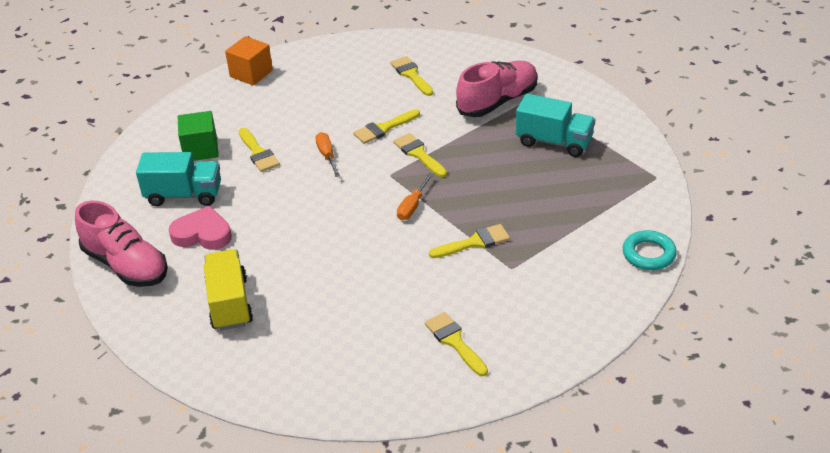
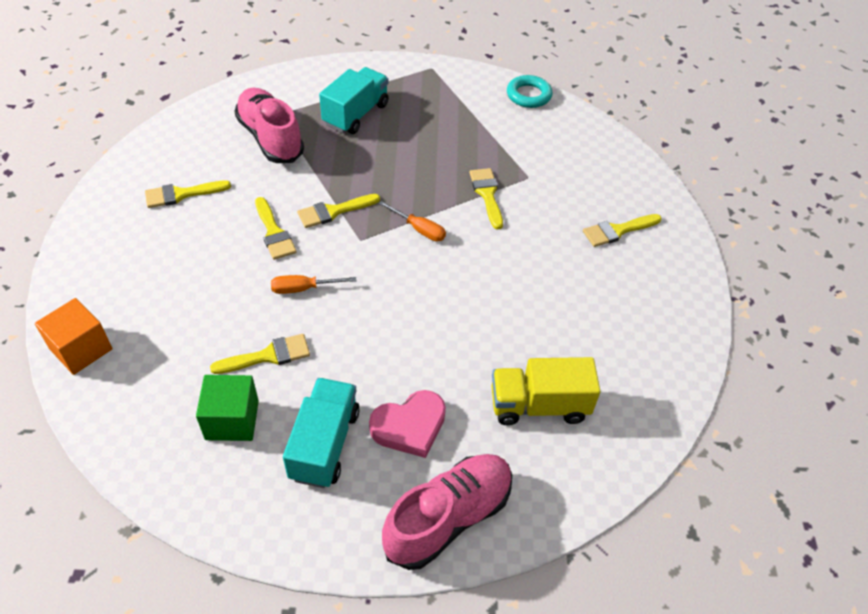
camera: 85 degrees left, 10 degrees up
pink heart [169,206,232,250] -> pink heart turned 135 degrees counterclockwise [369,390,446,458]

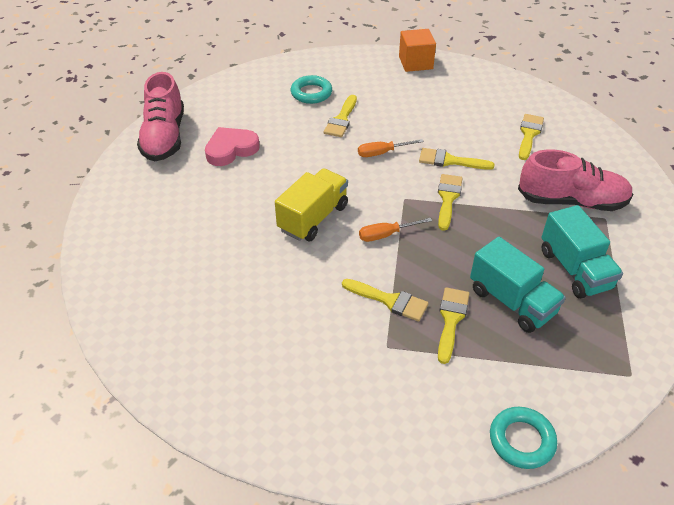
camera: 130 degrees right, 5 degrees down
green cube [196,375,259,441] -> turquoise ring [291,75,332,104]
orange screwdriver [271,275,356,294] -> orange screwdriver turned 135 degrees counterclockwise [358,139,424,157]
turquoise truck [283,378,360,488] -> turquoise truck moved to [470,237,566,333]
pink heart [369,390,446,458] -> pink heart turned 45 degrees clockwise [205,127,260,166]
yellow truck [491,357,601,425] -> yellow truck moved to [275,168,348,241]
yellow brush [583,214,662,247] -> yellow brush moved to [438,287,470,364]

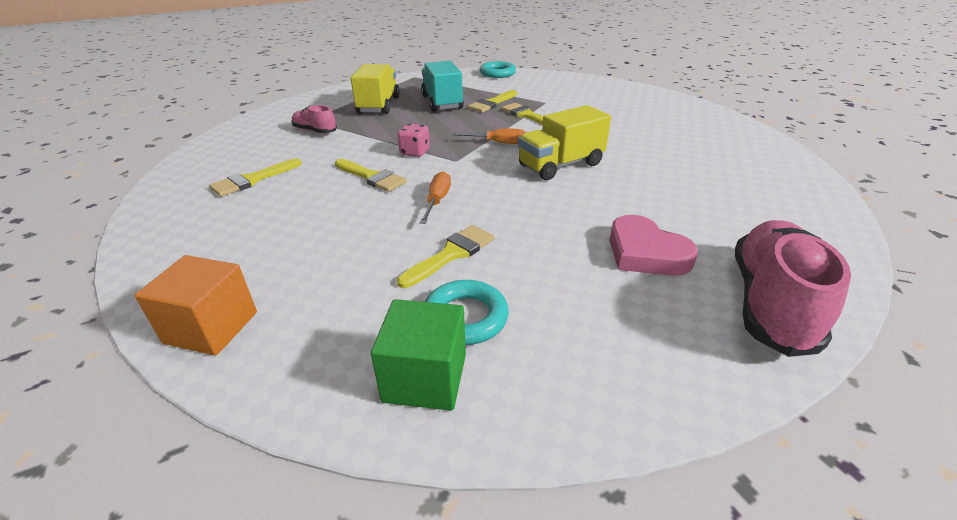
camera: 155 degrees left, 10 degrees down
pink heart [205,127,260,166] -> pink heart turned 60 degrees clockwise [610,215,698,276]
orange screwdriver [358,139,424,157] -> orange screwdriver turned 90 degrees counterclockwise [419,171,451,224]
yellow brush [438,174,463,231] -> pink dice [398,124,430,157]
pink shoe [518,150,633,211] -> pink shoe [291,105,337,133], size x0.53
turquoise truck [541,205,623,299] -> yellow truck [350,64,400,114]
none -> green cube [371,299,466,411]

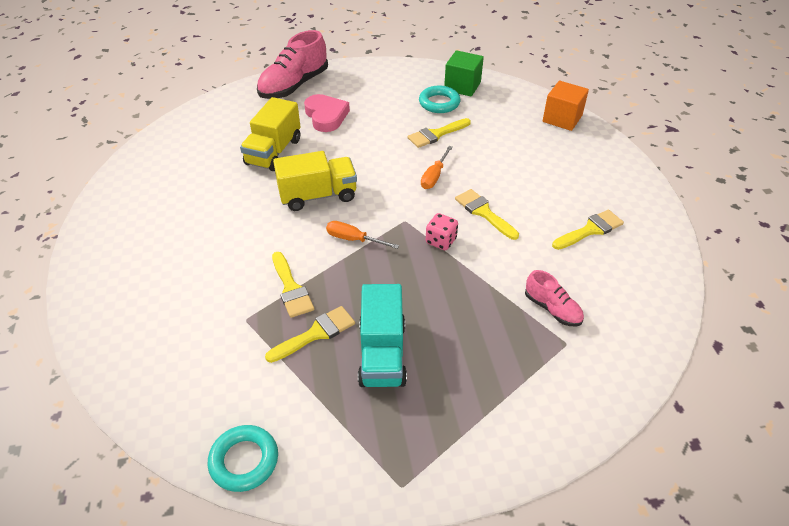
camera: 165 degrees left, 10 degrees up
yellow truck [350,64,400,114] -> yellow truck moved to [240,97,301,171]

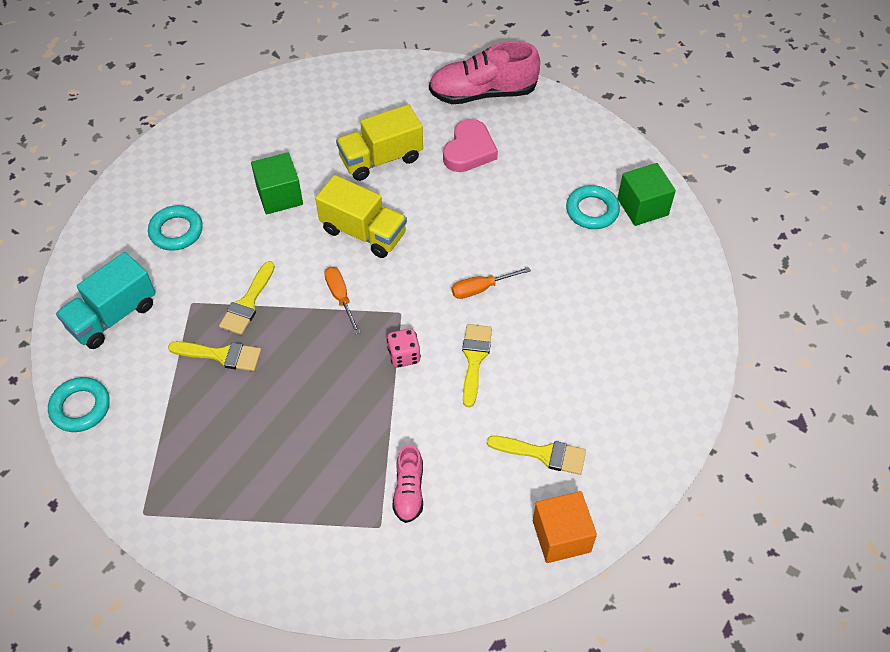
camera: 45 degrees right, 10 degrees up
turquoise truck [358,284,407,387] -> turquoise truck moved to [56,252,156,349]
yellow brush [408,118,471,148] -> none
orange cube [543,81,589,131] -> orange cube moved to [533,491,597,563]
none -> turquoise ring [148,205,203,251]
none -> green cube [251,152,303,214]

